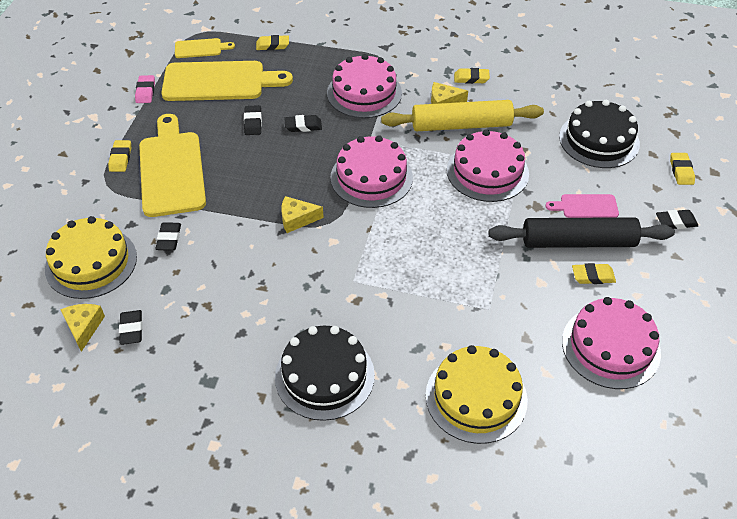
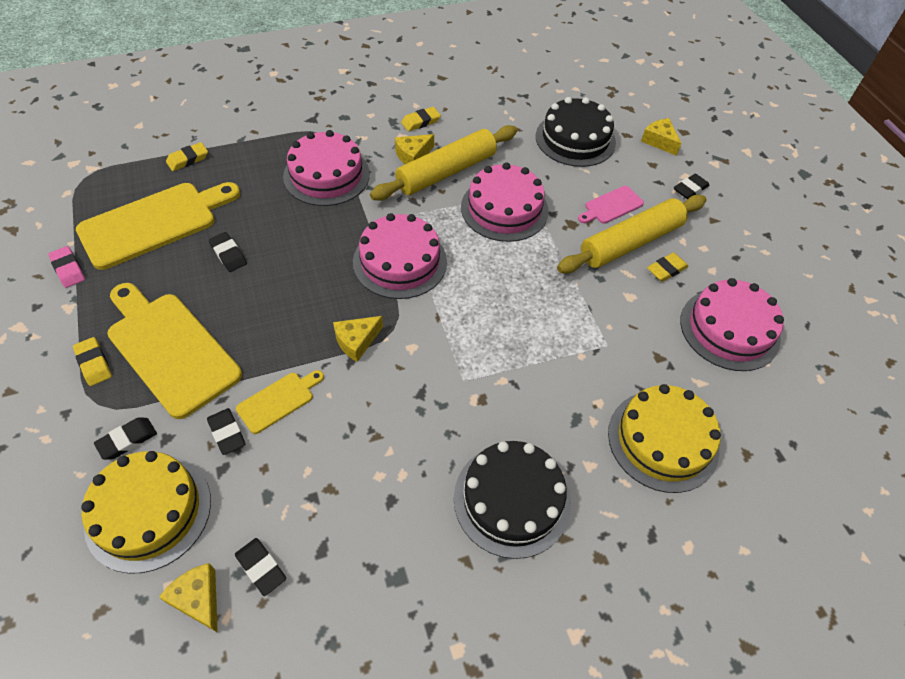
camera: 35 degrees left, 5 degrees up
yellow cutting board [175,38,235,58] -> yellow cutting board moved to [236,370,324,434]
black eraser [284,115,322,132] -> black eraser moved to [94,417,157,460]
black rolling pin [489,217,675,248] -> yellow rolling pin [557,195,707,273]
yellow eraser [670,153,695,185] -> yellow cheese [641,118,682,156]

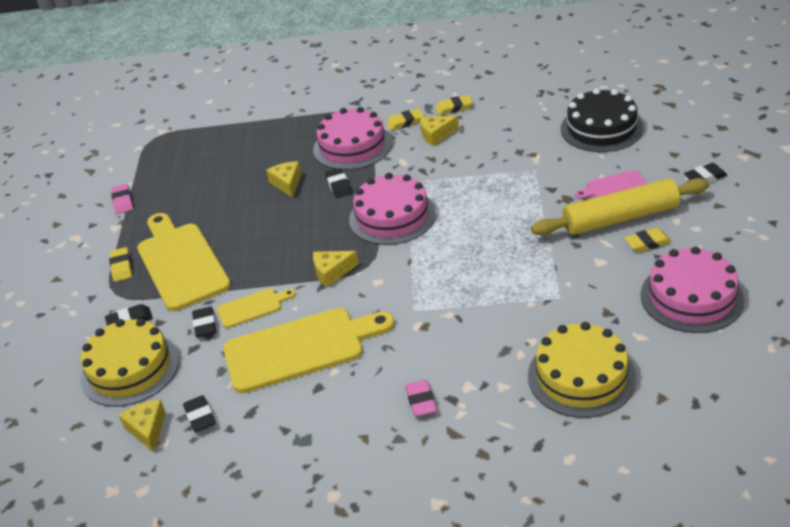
camera: 25 degrees right, 15 degrees down
yellow cutting board [76,182,240,270] -> yellow cutting board moved to [223,308,395,393]
yellow eraser [166,142,208,171] -> yellow eraser moved to [387,108,424,131]
black eraser [209,232,247,272] -> black eraser moved to [325,168,352,198]
yellow rolling pin [370,125,517,200] -> none
black cake [454,441,571,559] -> pink eraser [405,380,437,416]
pink cake [461,163,548,242] -> none
yellow cheese [641,118,682,156] -> yellow cheese moved to [266,161,301,198]

